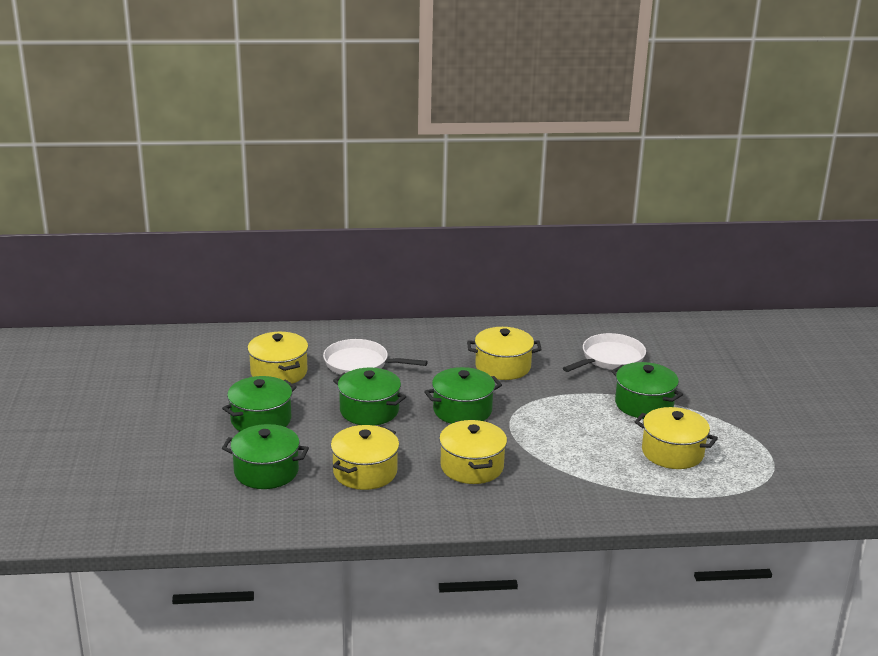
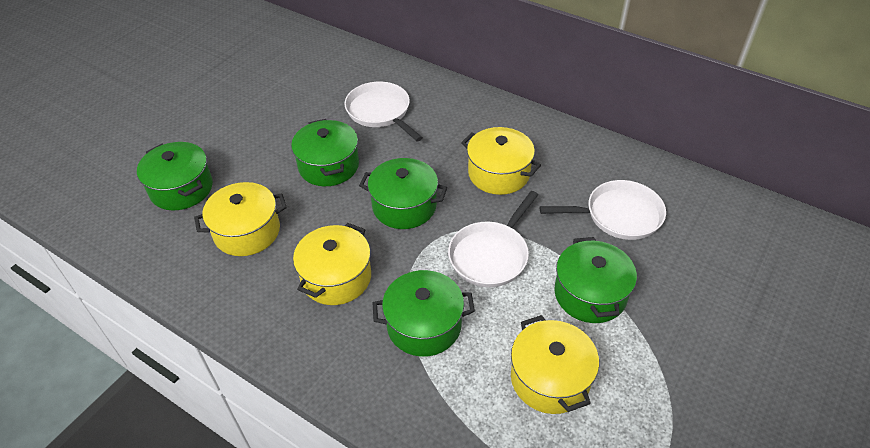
camera: 40 degrees right, 20 degrees up
green pot [222,376,297,431] -> green pot moved to [373,270,475,357]
yellow pot [247,332,308,384] -> none
none -> white pan [448,191,538,287]

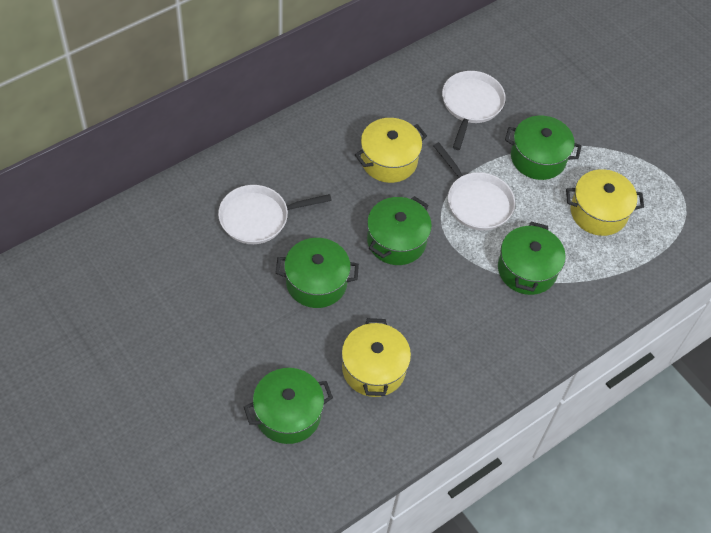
camera: 75 degrees left, 10 degrees up
yellow pot [293,223,371,305] -> none

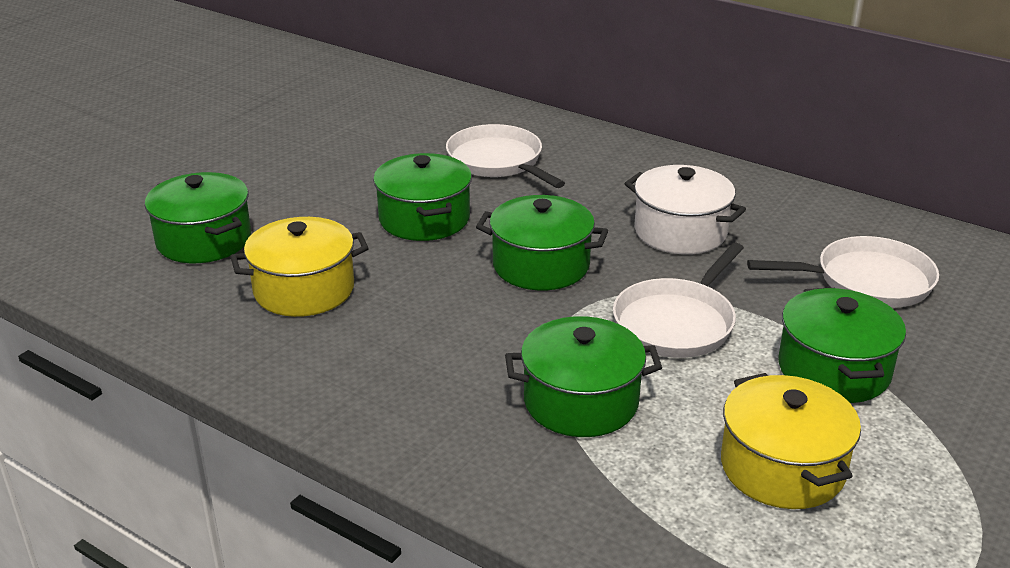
camera: 75 degrees right, 25 degrees down
yellow pot [355,118,427,183] -> white pot [625,165,746,255]

